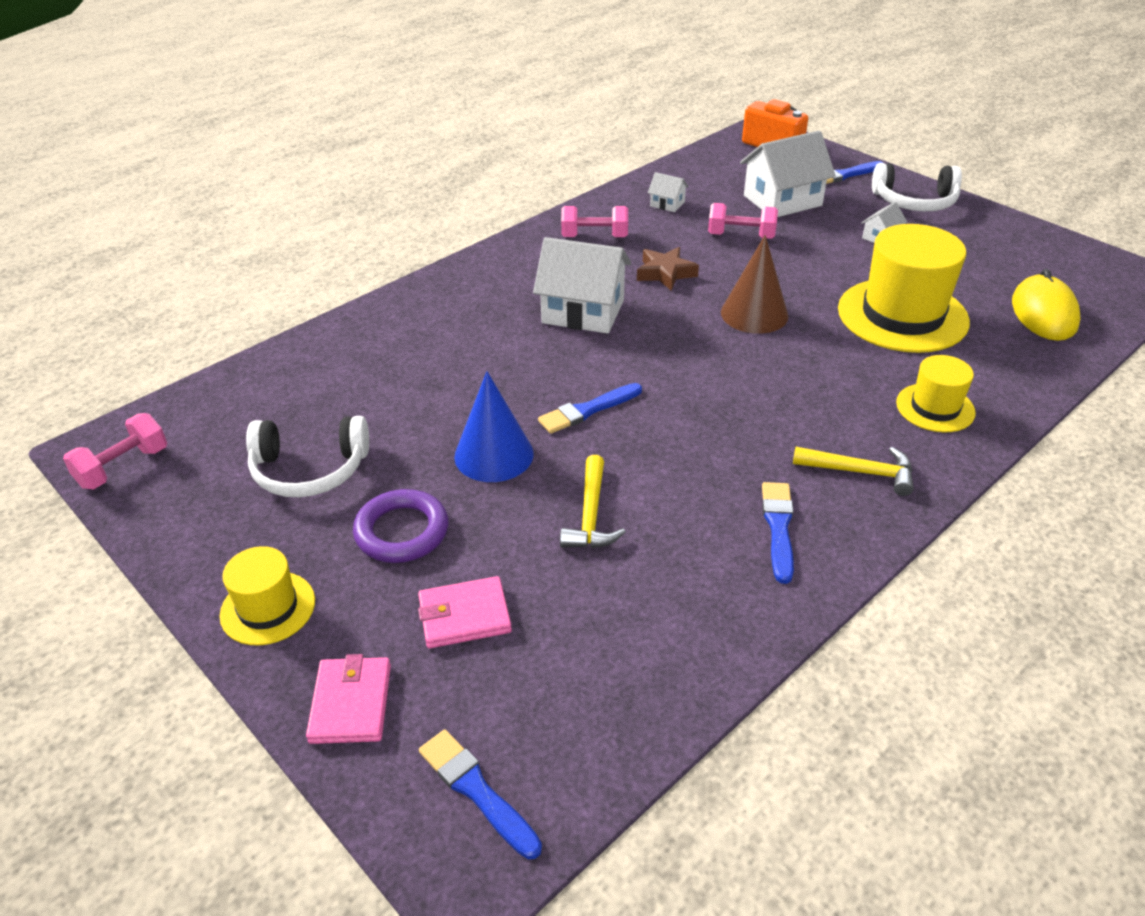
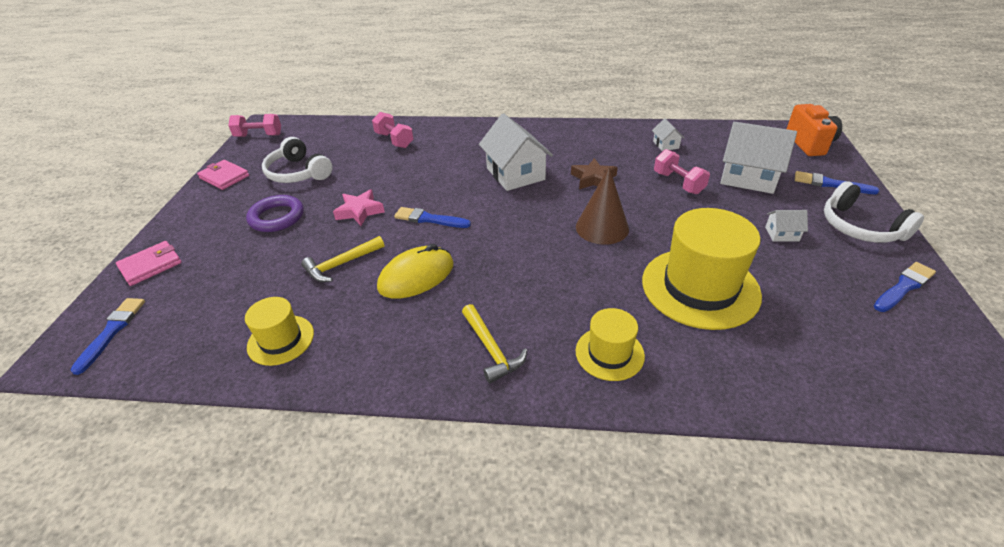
camera: 50 degrees right, 0 degrees up
yellow hat [220,546,315,646] -> yellow hat moved to [245,297,314,366]
pink wallet [418,576,512,648] -> pink wallet moved to [197,160,249,190]
blue cone [454,371,534,482] -> pink star [333,190,385,226]
pink dumbbell [561,206,628,237] -> pink dumbbell moved to [372,112,413,148]
blue brush [762,482,794,584] -> blue brush moved to [873,262,936,312]
yellow mouse [1012,269,1081,341] -> yellow mouse moved to [377,244,453,299]

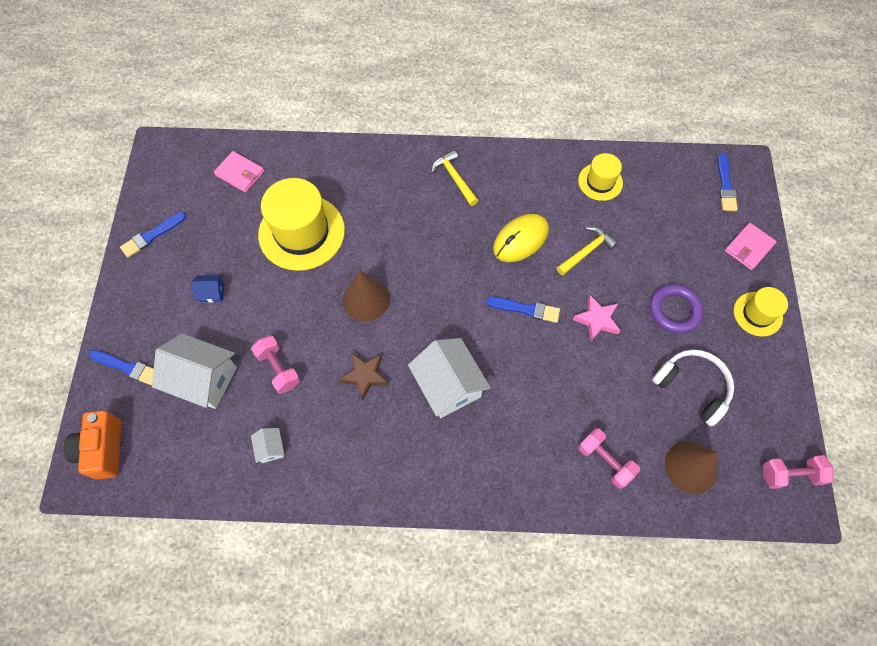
camera: 175 degrees right, 25 degrees up
pink wallet [197,160,249,190] -> pink wallet moved to [214,151,264,193]
yellow hat [576,308,645,381] -> yellow hat moved to [734,287,788,337]
white house [765,210,808,241] -> blue house [191,275,225,302]
white headphones [824,181,924,243] -> none
none -> brown cone [665,441,718,494]

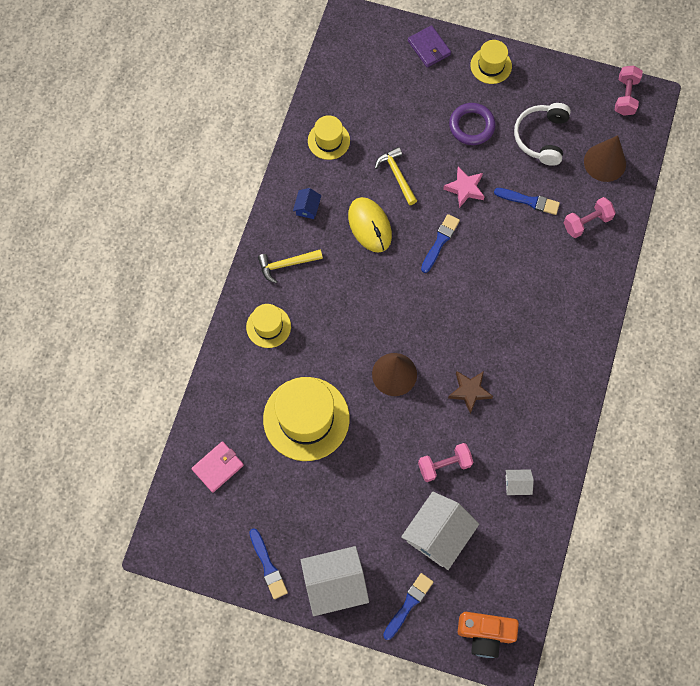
camera: 75 degrees left, 5 degrees up
blue house [191,275,225,302] -> blue house moved to [293,188,321,219]
white house [408,338,490,418] -> white house moved to [301,546,369,616]
white headphones [652,349,734,426] -> white headphones turned 45 degrees counterclockwise [514,103,571,166]
blue brush [718,153,738,211] -> blue brush moved to [494,188,560,215]
pink wallet [725,223,777,270] -> purple wallet [408,25,451,67]
none -> yellow hat [246,304,291,348]

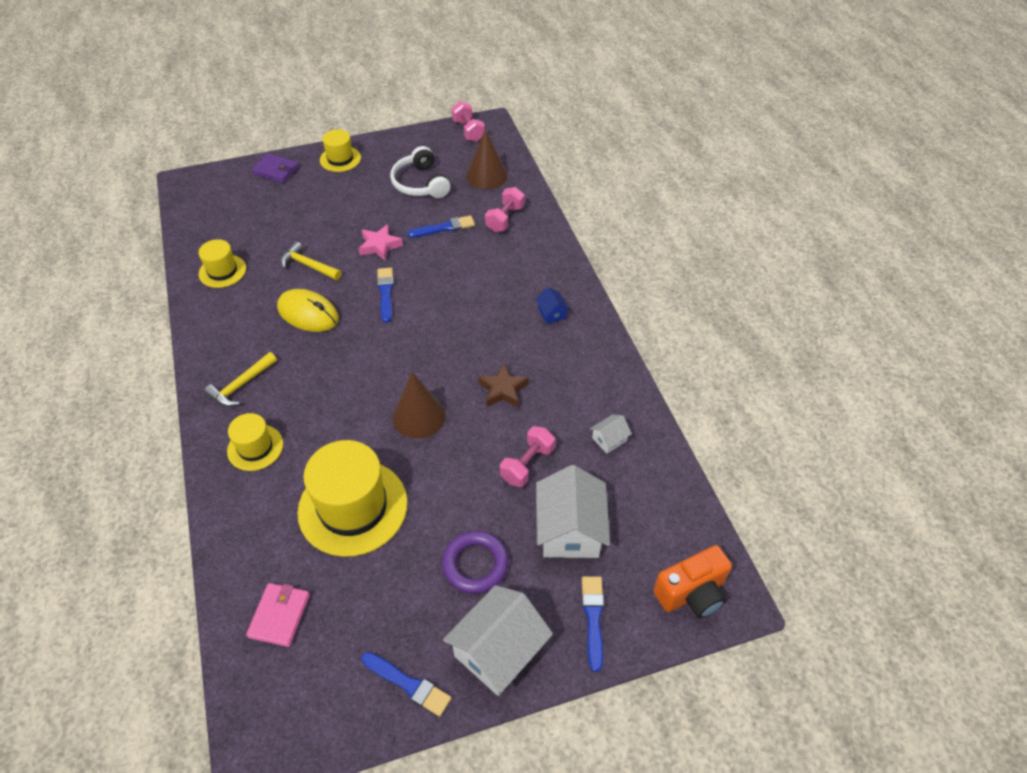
camera: 35 degrees left, 20 degrees down
blue house [293,188,321,219] -> blue house moved to [535,287,570,324]
purple ring [449,103,496,145] -> purple ring moved to [442,531,509,594]

